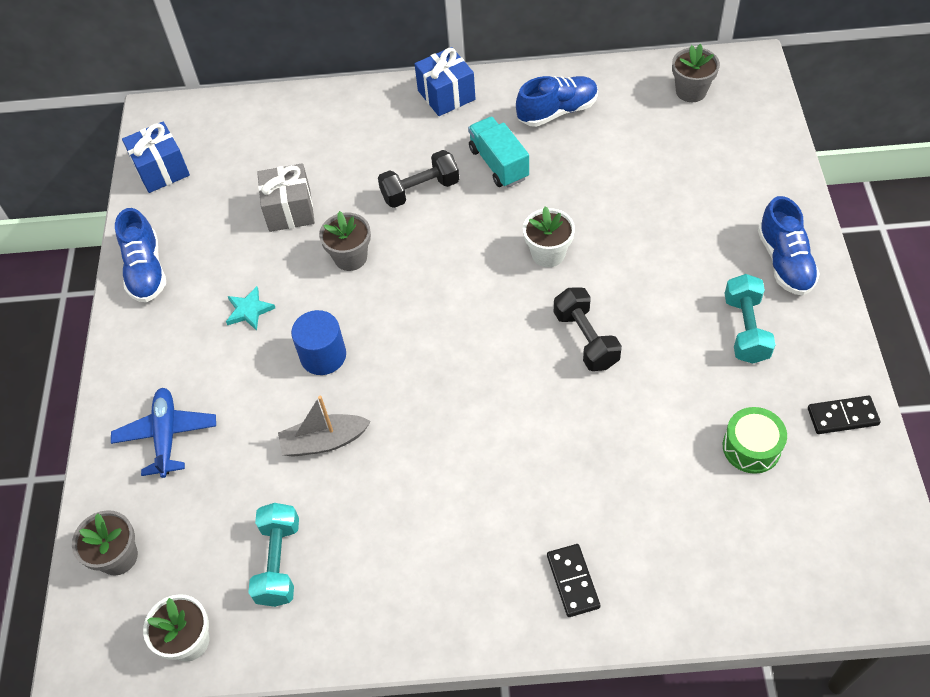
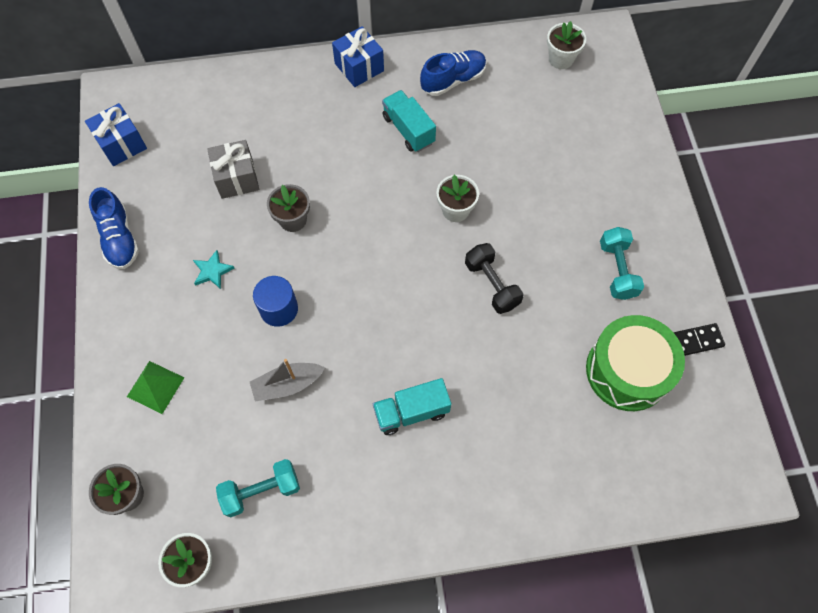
camera: 10 degrees left, 10 degrees up
blue plane [111,388,216,478] -> green pyramid [127,361,185,414]
turquoise dumbbell [248,503,299,607] -> turquoise dumbbell turned 75 degrees clockwise [216,459,300,517]
black dumbbell [378,150,459,208] -> none
black domino [547,544,600,617] -> none
grey flower pot [672,44,720,102] -> white flower pot [547,21,586,69]
green drum [723,407,787,474] -> green drum [586,315,685,411], size x1.85
blue shoe [758,196,820,295] -> none
none -> turquoise truck [373,378,451,435]

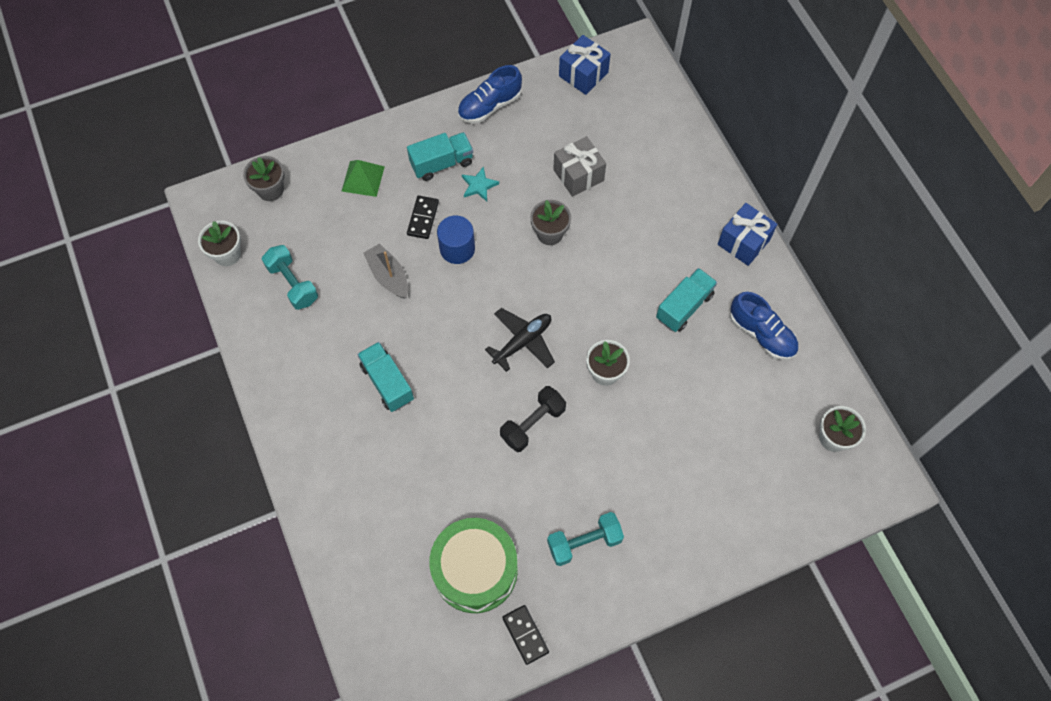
camera: 75 degrees right, 0 degrees up
none -> turquoise truck [407,132,473,181]
none -> black domino [407,196,439,239]
none -> black plane [485,308,555,372]

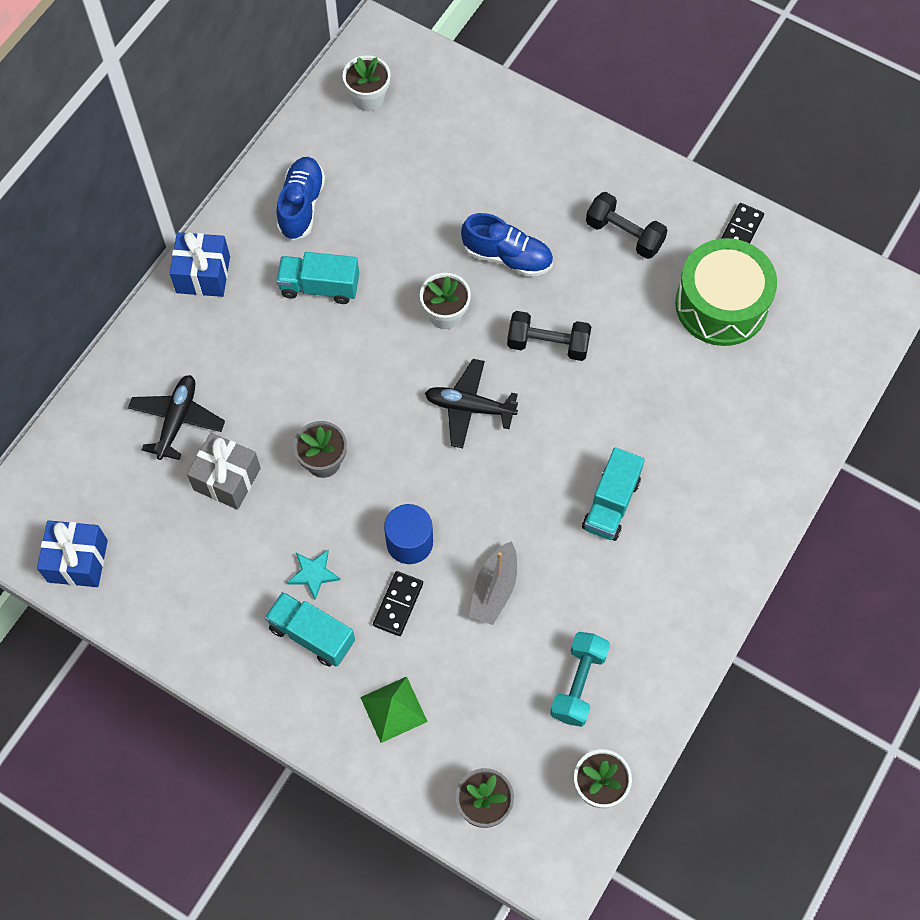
camera: 125 degrees left, 0 degrees up
black domino [407,196,439,239] -> black domino turned 45 degrees counterclockwise [373,571,423,636]
blue shoe [458,65,522,123] -> blue shoe moved to [461,213,553,277]
turquoise dumbbell [547,512,624,566] -> black dumbbell [586,192,667,259]
none -> black plane [128,375,225,460]

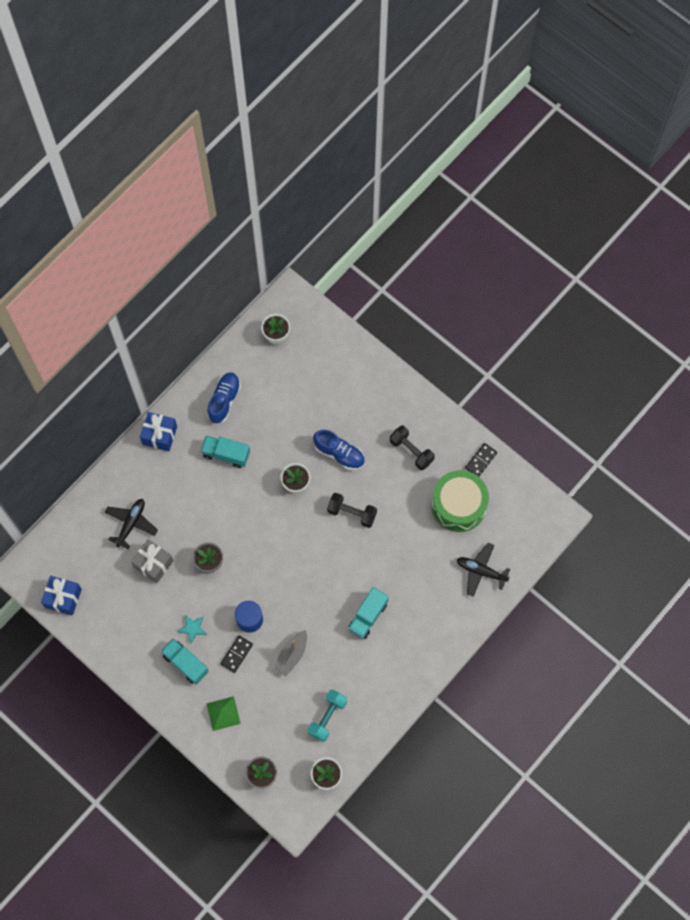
camera: 10 degrees right, 5 degrees up
black plane [425,359,518,448] -> black plane moved to [457,543,510,597]

